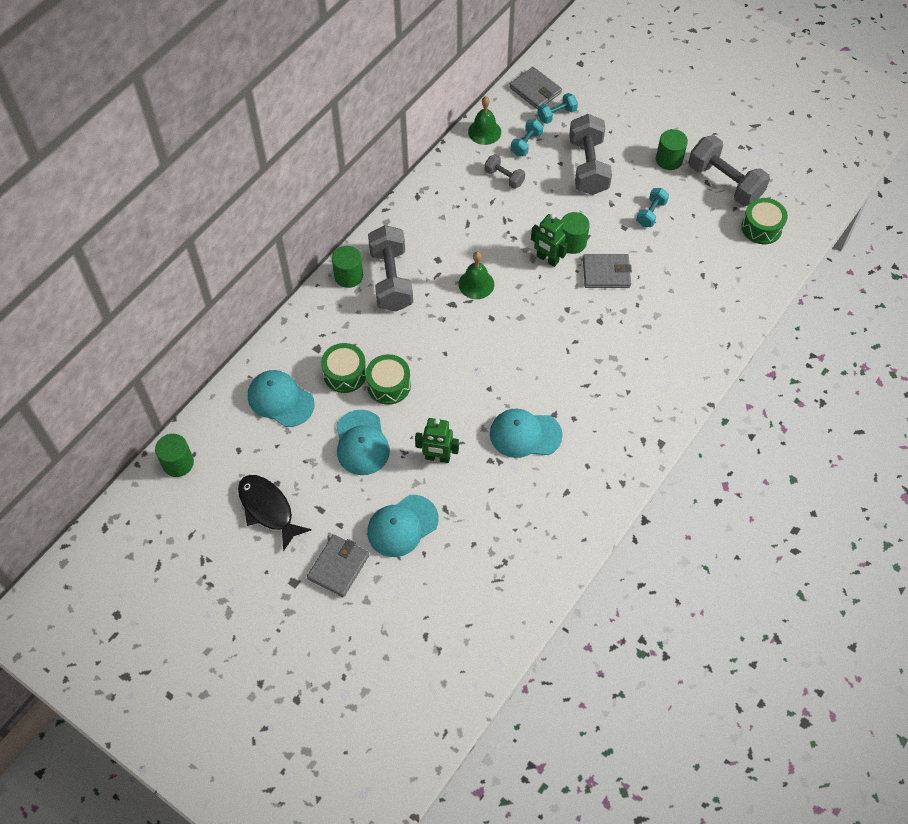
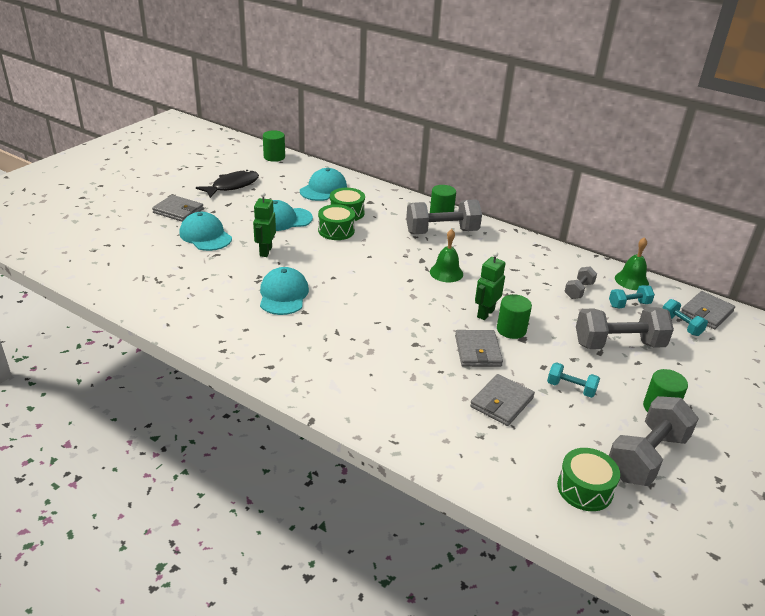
camera: 85 degrees right, 25 degrees down
turquoise dumbbell [511,119,543,156] -> turquoise dumbbell turned 45 degrees counterclockwise [609,285,655,308]
none -> grey wallet [470,374,535,426]

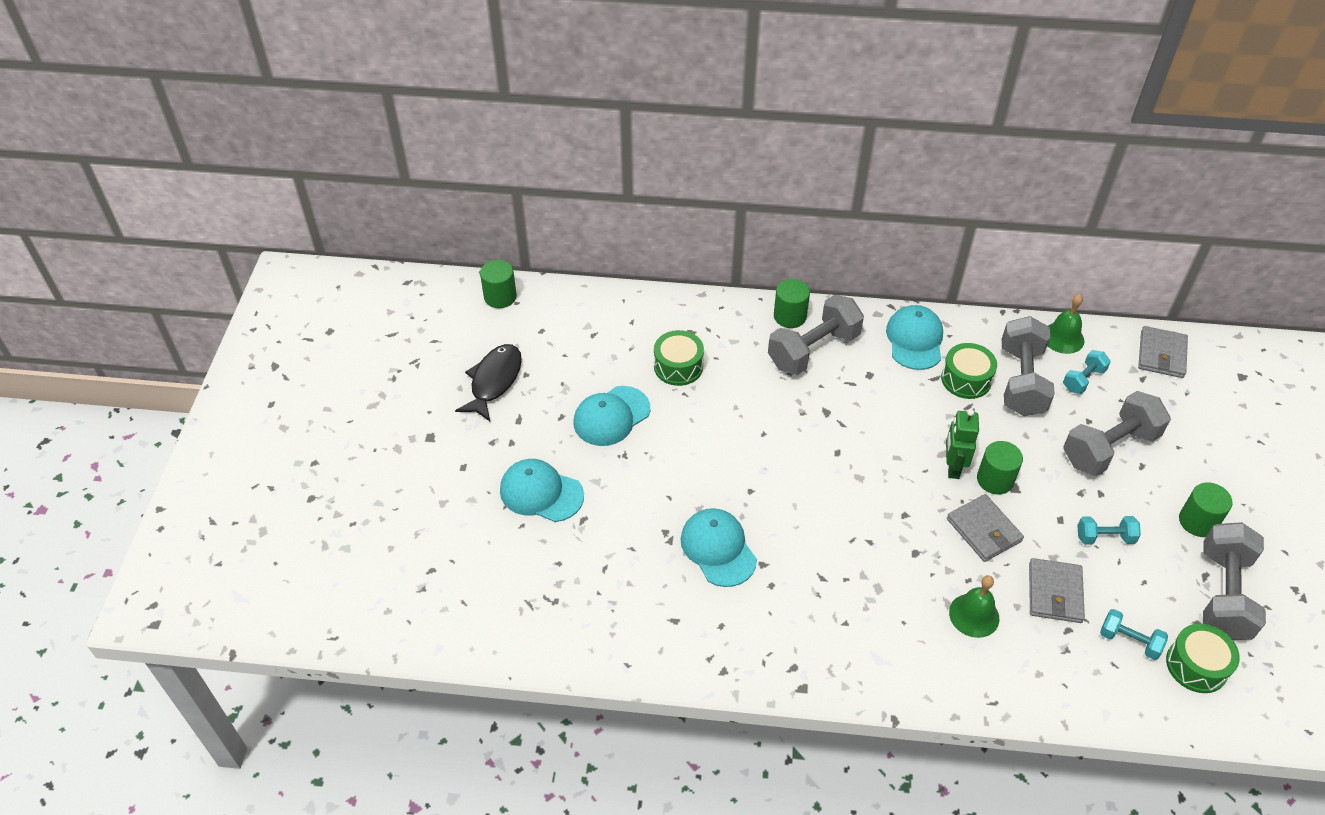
camera: 25 degrees left, 15 degrees up
grey wallet [152,195,204,222] -> none
green robot [253,192,276,257] -> none
turquoise cap [300,168,347,201] -> turquoise cap moved to [886,305,943,370]
green drum [318,204,355,240] -> green drum moved to [941,343,997,399]
green bell [430,229,463,282] -> green bell moved to [949,575,999,638]
grey dumbbell [564,267,597,299] -> grey dumbbell [1002,316,1055,416], size x1.94
turquoise dumbbell [662,299,708,336] -> turquoise dumbbell moved to [1100,609,1168,660]

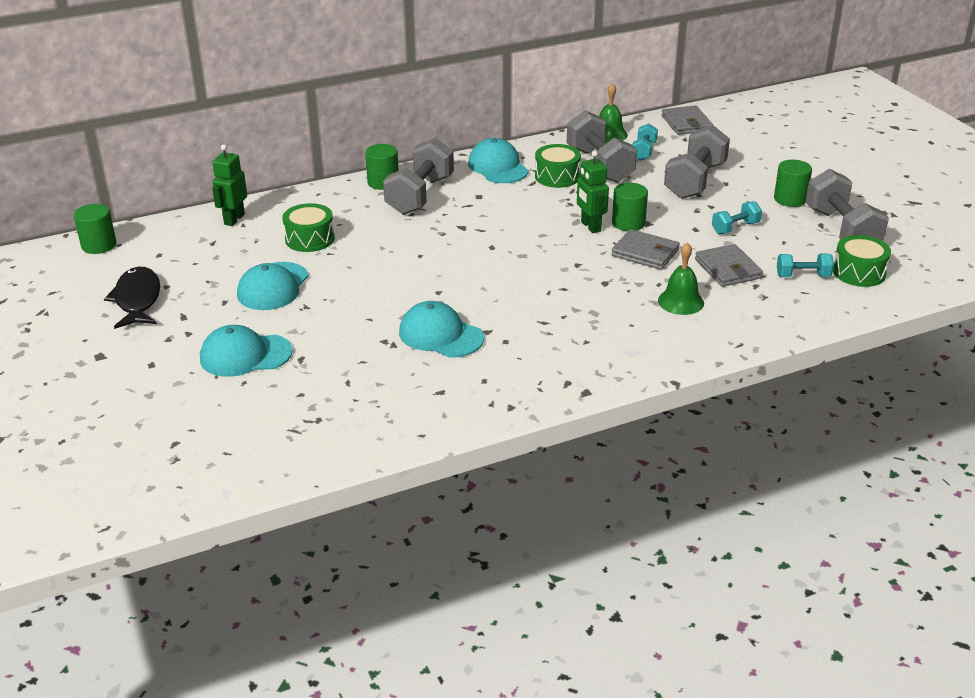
camera: 30 degrees left, 15 degrees down
none -> green robot [212,144,247,226]

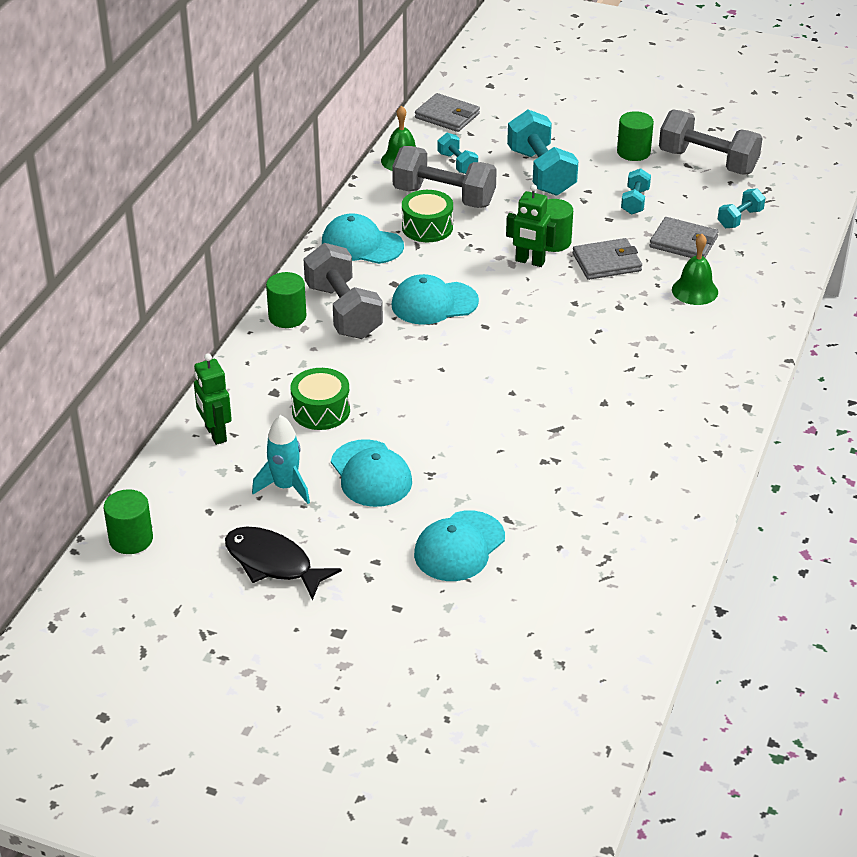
camera: 45 degrees left, 5 degrees up
turquoise cap [399,301,484,358] -> turquoise cap moved to [392,274,479,325]
grey dumbbell [664,125,730,199] -> turquoise dumbbell [507,110,578,196]
green drum [833,235,891,287] -> none
none -> turquoise rocket [252,415,310,504]

